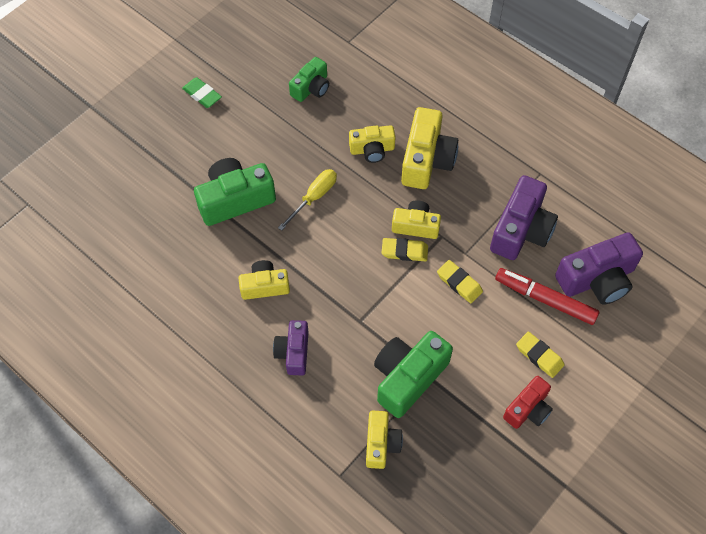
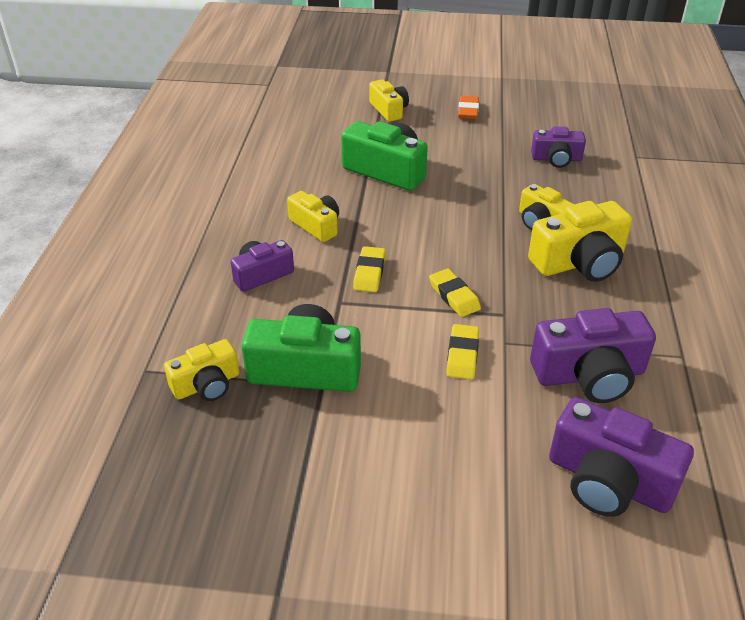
camera: 55 degrees right, 20 degrees down
green eraser [182,77,222,108] -> orange eraser [458,96,479,119]
yellow screwdriver [278,169,337,231] -> none
green camera [289,57,329,102] -> purple camera [531,127,586,168]
yellow camera [392,200,441,239] -> yellow camera moved to [369,79,409,122]
red marker [495,268,599,325] -> none
red camera [503,376,553,429] -> none
yellow eraser [516,332,565,378] -> yellow eraser moved to [353,246,386,292]

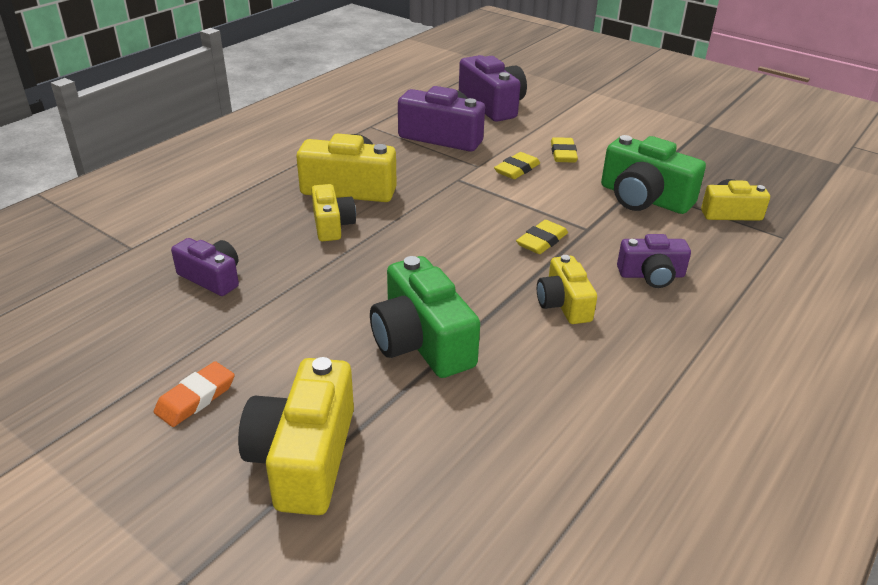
camera: 150 degrees left, 5 degrees down
yellow camera [369,79,409,122] -> yellow camera [238,357,354,515], size x1.64
yellow eraser [429,268,481,317] -> yellow eraser moved to [551,137,578,163]

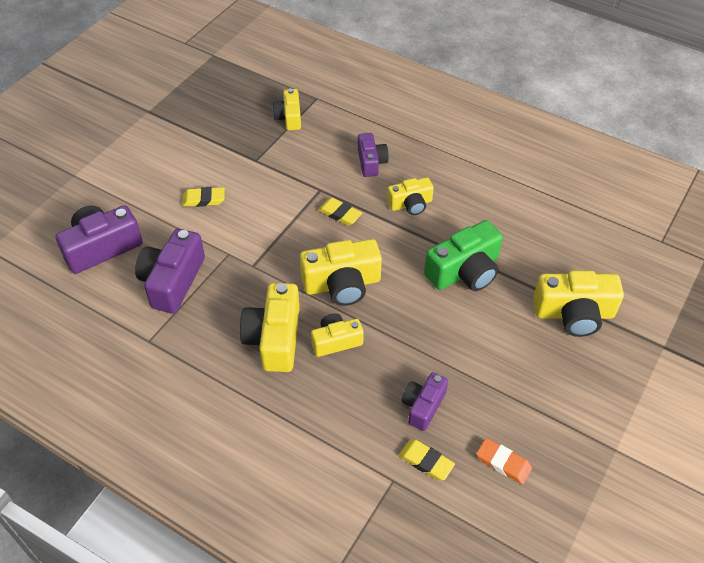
camera: 95 degrees left, 15 degrees up
orange eraser [154,361,235,427] -> orange eraser moved to [476,438,532,484]
yellow eraser [494,152,540,179] -> yellow eraser moved to [398,439,455,480]
green camera [601,135,706,214] -> none
none -> yellow camera [300,239,382,306]

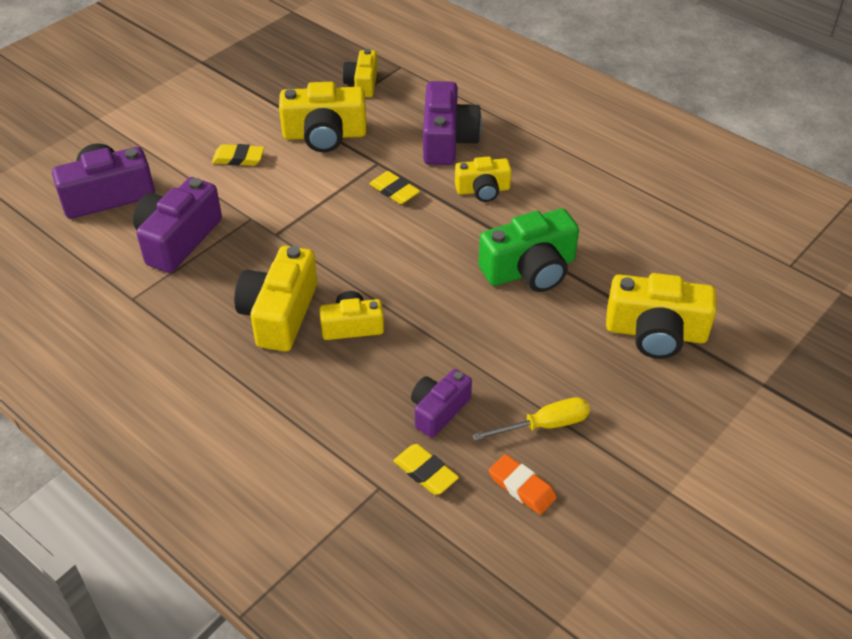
camera: 10 degrees right, 5 degrees down
yellow camera [300,239,382,306] -> yellow camera moved to [279,82,367,152]
purple camera [358,133,389,177] -> purple camera [423,81,482,165], size x1.64
none -> yellow screwdriver [473,397,590,441]

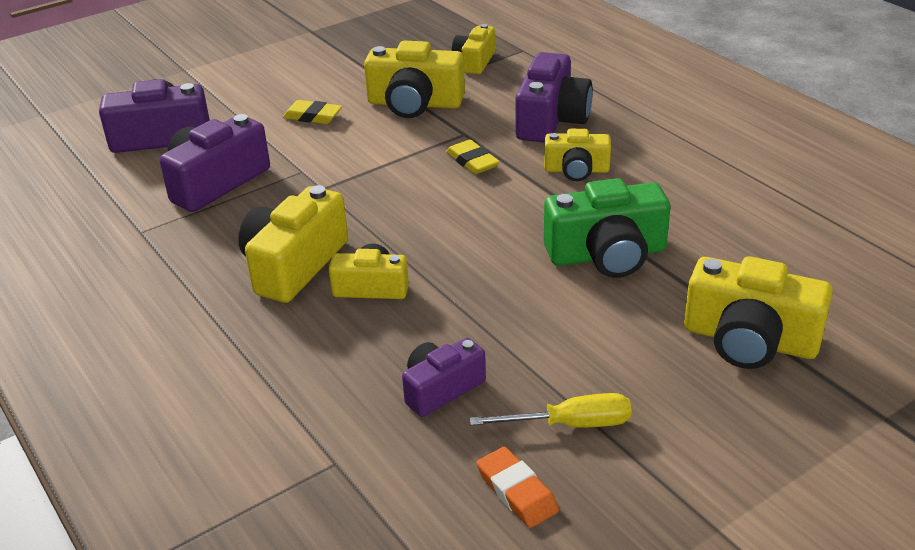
camera: 15 degrees right, 10 degrees down
yellow eraser [393,444,459,495] -> none

